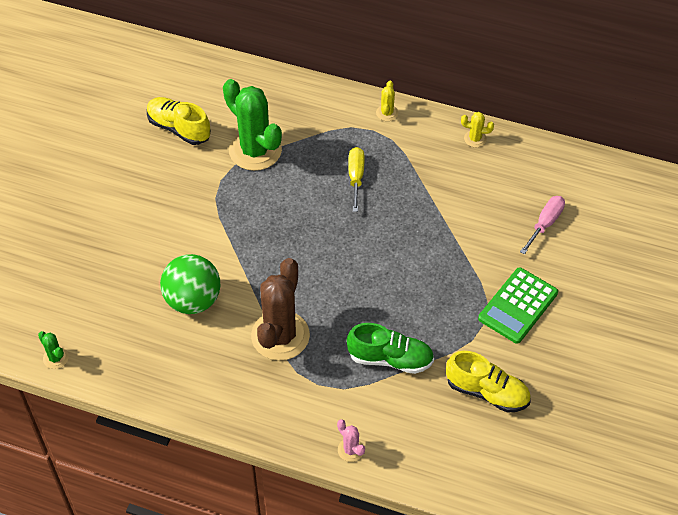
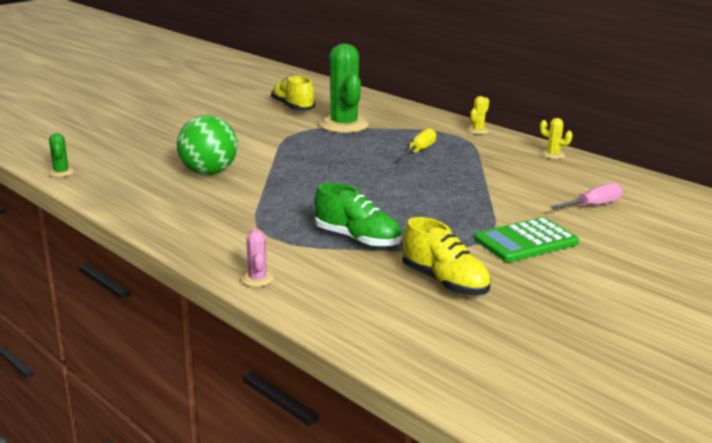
camera: 25 degrees right, 30 degrees down
brown cactus [251,258,310,361] -> none

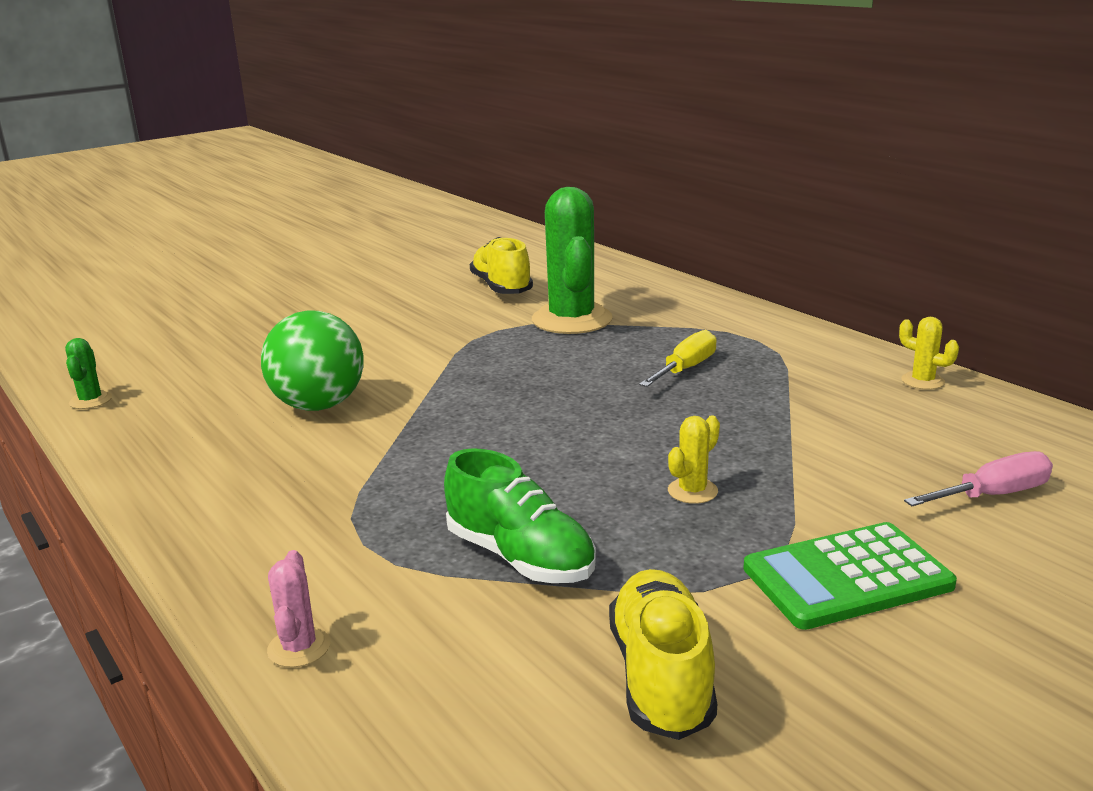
camera: 10 degrees right, 0 degrees up
yellow shoe [402,217,491,296] -> yellow shoe turned 150 degrees counterclockwise [609,569,717,740]
yellow cactus [467,96,489,134] -> yellow cactus moved to [668,415,720,504]

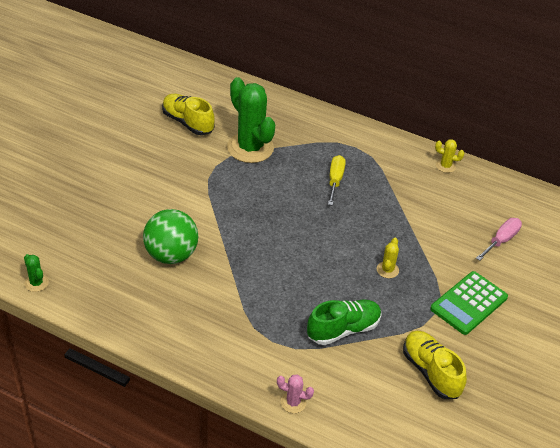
camera: 30 degrees left, 20 degrees up
pink cactus [267,550,330,667] -> pink cactus turned 45 degrees counterclockwise [277,374,314,413]
green shoe [444,448,596,583] -> green shoe turned 45 degrees counterclockwise [307,299,382,345]

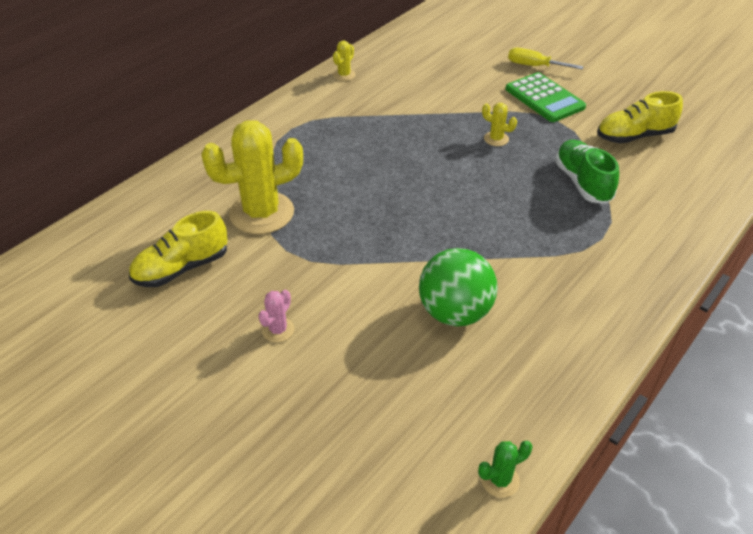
camera: 75 degrees left, 0 degrees up
green cactus [227,77,275,163] -> yellow cactus [201,121,303,234]
pink cactus [277,374,314,413] -> pink cactus moved to [258,290,295,342]
yellow screwdriver [328,155,346,205] -> yellow screwdriver moved to [508,47,584,69]
pink screwdriver [476,218,522,261] -> none

